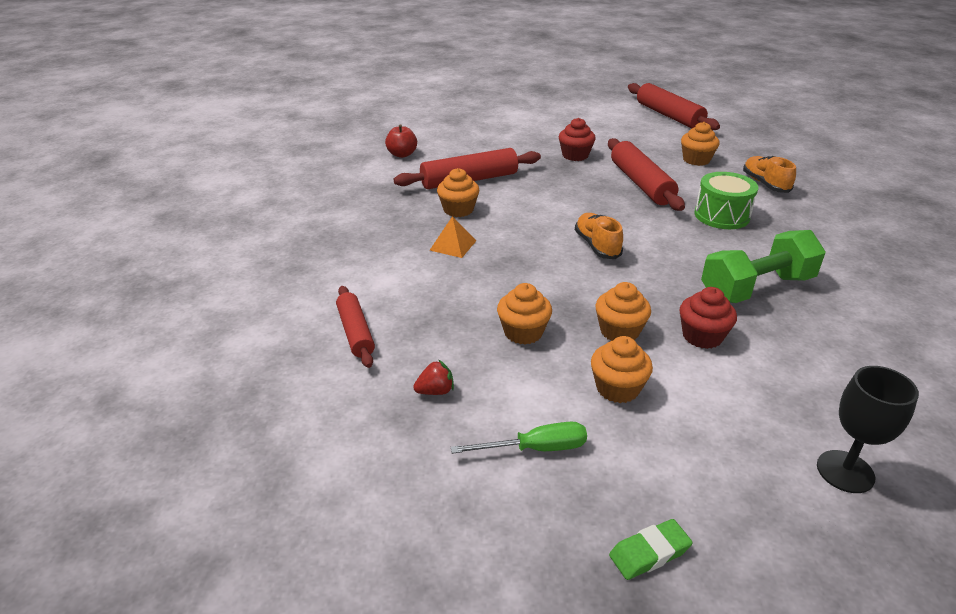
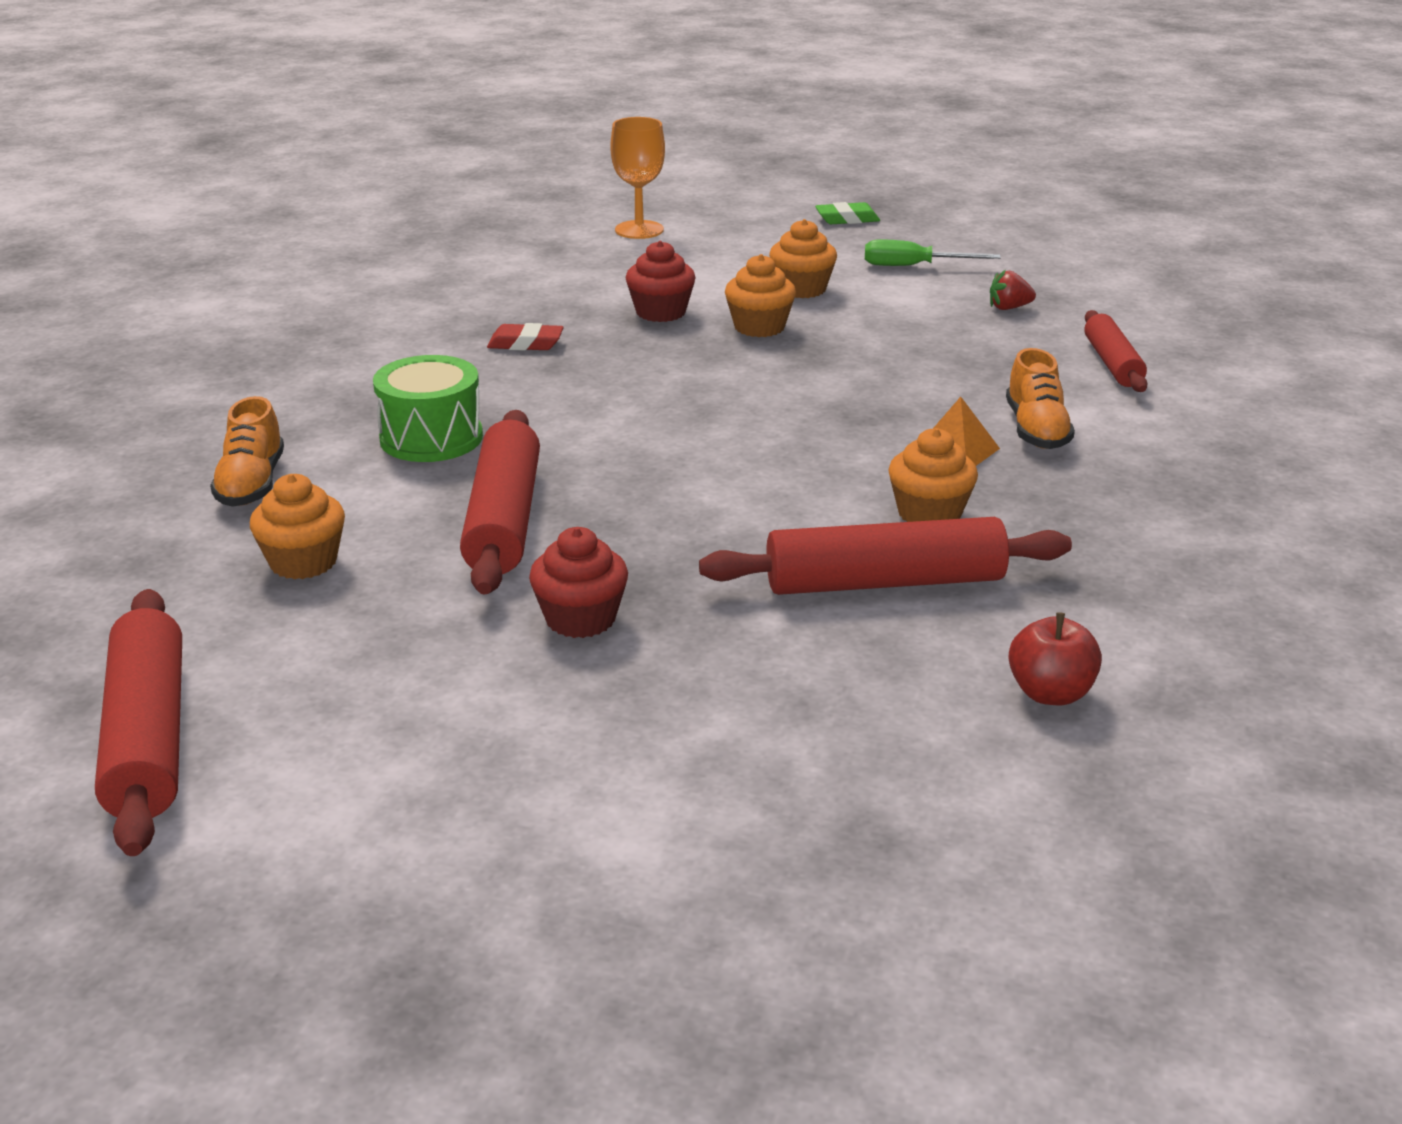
camera: 165 degrees left, 5 degrees down
orange cupcake [497,283,552,345] -> none
orange shoe [575,213,623,259] -> orange shoe moved to [1006,348,1075,449]
green dumbbell [701,230,826,303] -> red eraser [487,323,564,351]
black goblet [817,366,919,493] -> orange goblet [610,117,665,239]

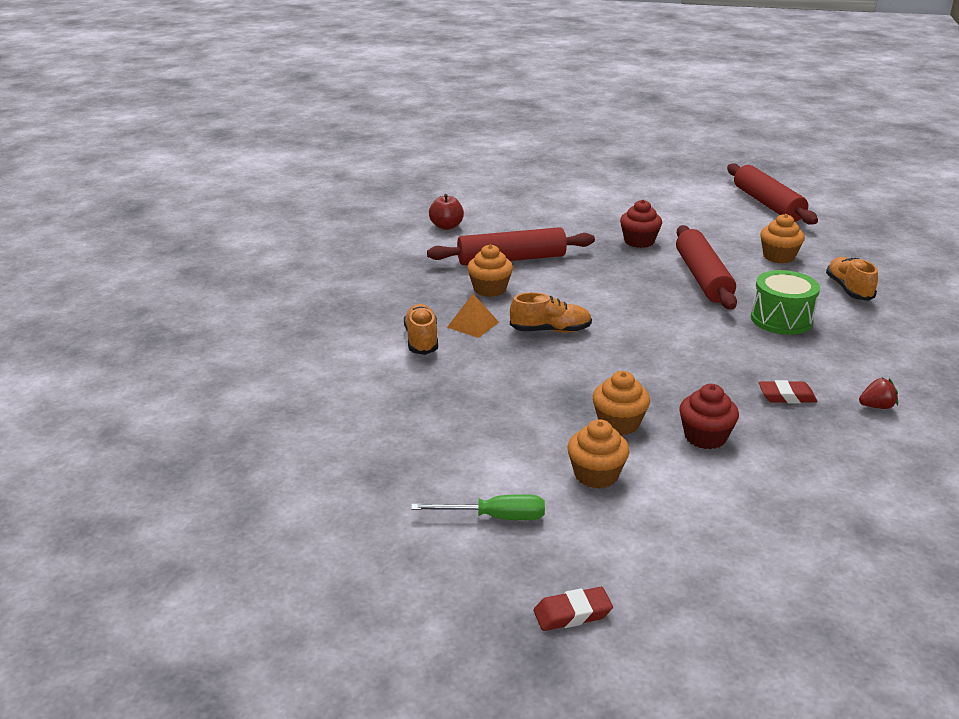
camera: 175 degrees right, 0 degrees up
orange goblet [610,117,665,239] -> none
green eraser [815,202,880,224] -> red eraser [534,587,613,631]
red strawberry [990,270,1036,310] -> red strawberry moved to [859,378,898,409]
red rolling pin [1084,310,1148,392] -> none
none -> orange shoe [510,292,592,333]

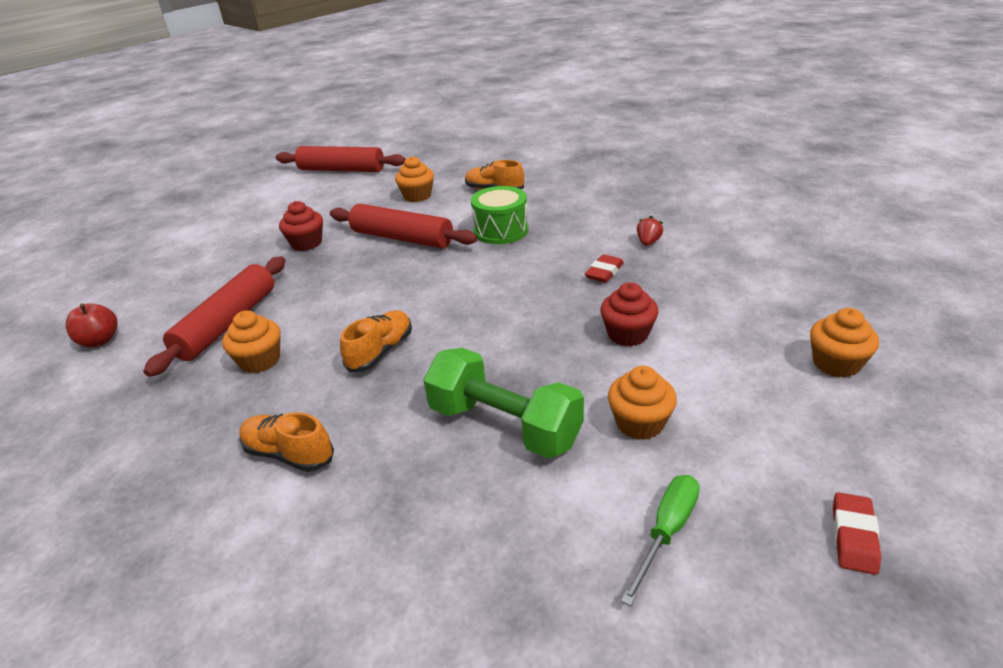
camera: 55 degrees left, 5 degrees up
orange pyramid [447,294,499,338] -> none
orange cupcake [593,371,650,435] -> orange cupcake moved to [810,308,879,378]
none -> green dumbbell [423,348,584,458]

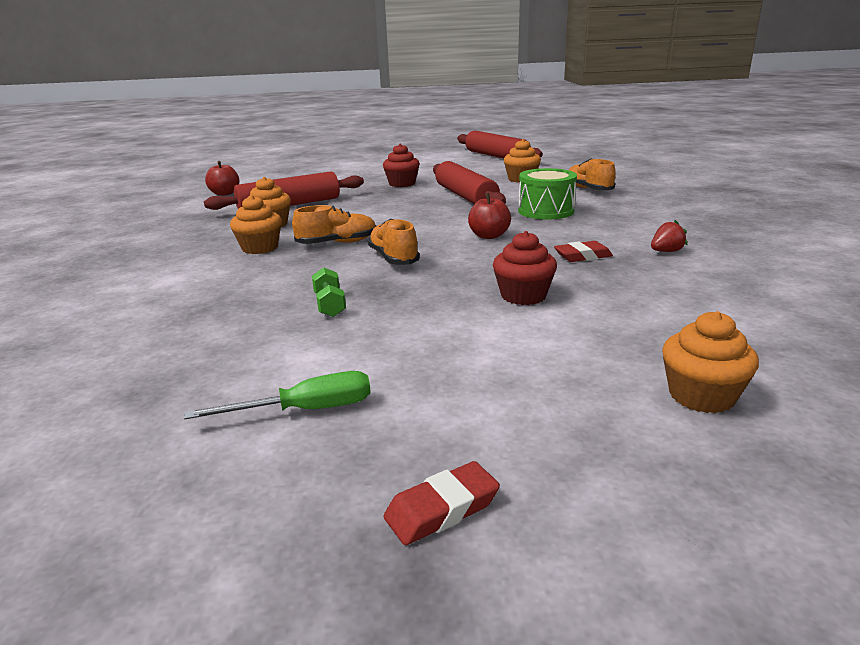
camera: 40 degrees right, 10 degrees down
orange shoe [240,412,334,472] -> orange shoe moved to [368,219,420,265]
green dumbbell [423,348,584,458] -> green dumbbell [312,267,346,317], size x0.44
orange cupcake [608,366,677,440] -> orange cupcake moved to [230,195,282,254]
none -> red apple [468,193,511,239]

